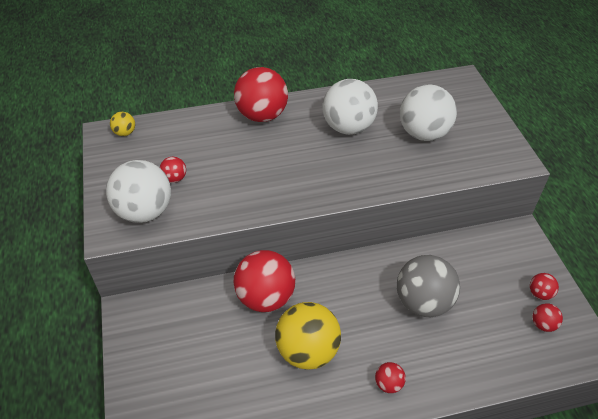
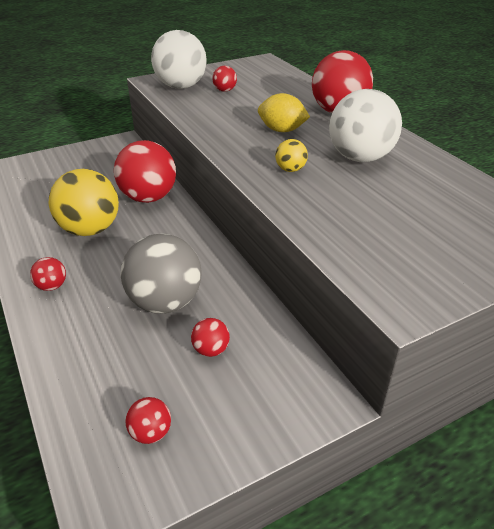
camera: 75 degrees right, 10 degrees down
yellow ball [110,112,135,136] -> yellow ball moved to [275,139,308,172]
white ball [400,84,457,141] -> none
red ball [530,273,559,300] -> red ball moved to [191,318,230,357]
none -> yellow lemon [258,93,310,132]

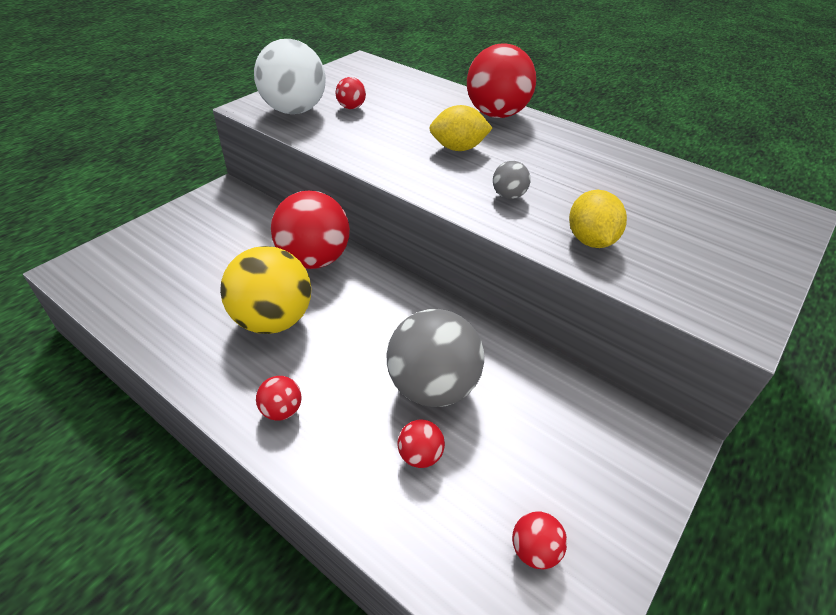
camera: 25 degrees left, 5 degrees up
red ball [191,318,230,357] -> red ball moved to [397,420,445,468]
yellow ball [275,139,308,172] -> grey ball [493,161,531,199]
white ball [329,89,402,162] -> none
none -> yellow lemon [569,190,627,248]

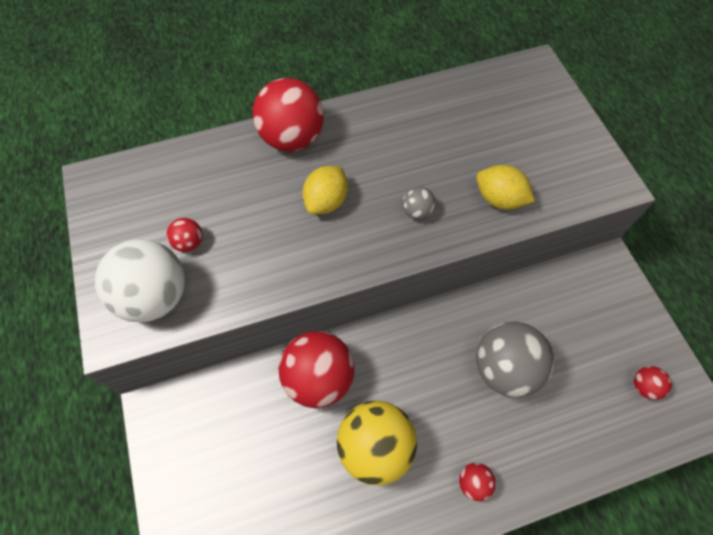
camera: 55 degrees left, 20 degrees up
red ball [397,420,445,468] -> none

